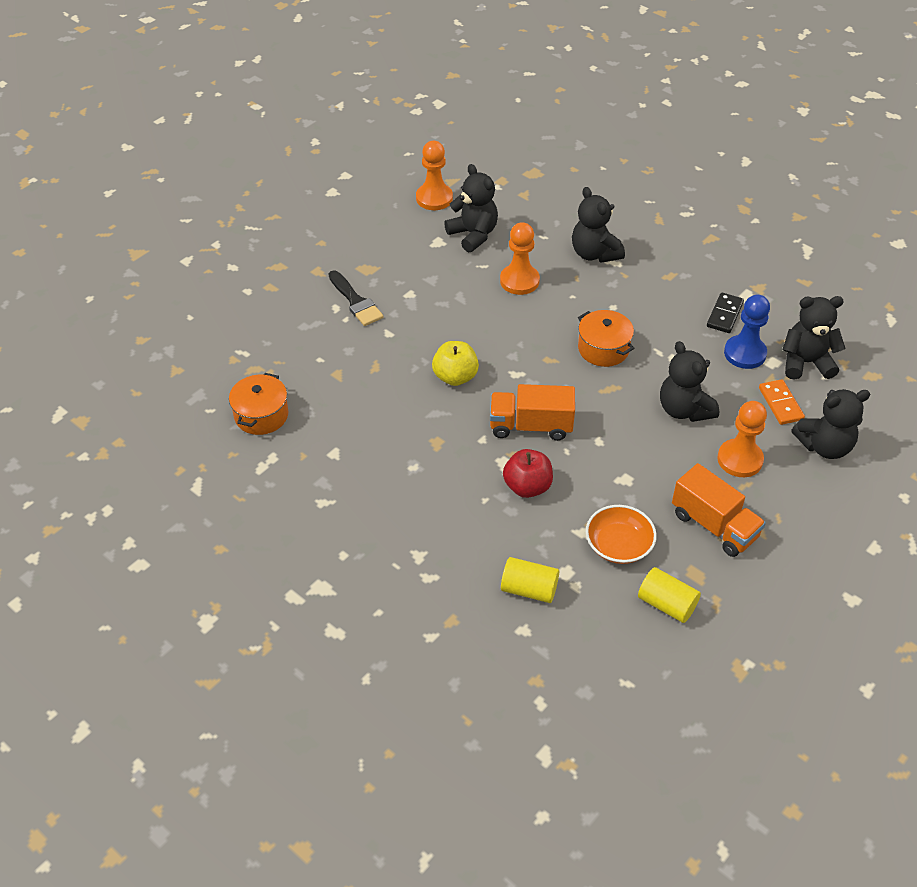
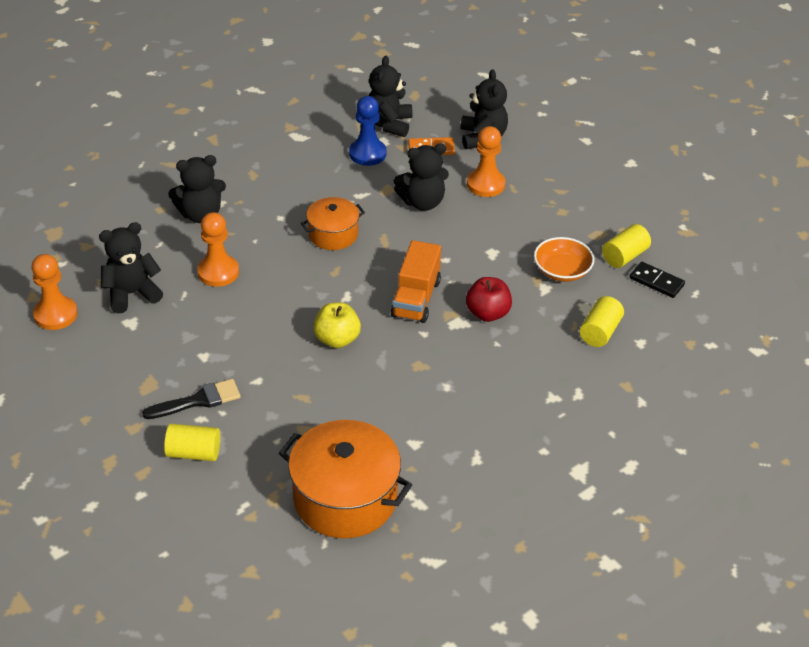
camera: 80 degrees left, 5 degrees down
orange pot [229,373,289,435] -> orange pot [279,420,412,538], size x1.74
orange truck [672,463,766,557] -> none
black domino [707,292,744,333] -> black domino moved to [630,262,685,298]
none -> yellow cylinder [164,424,220,461]

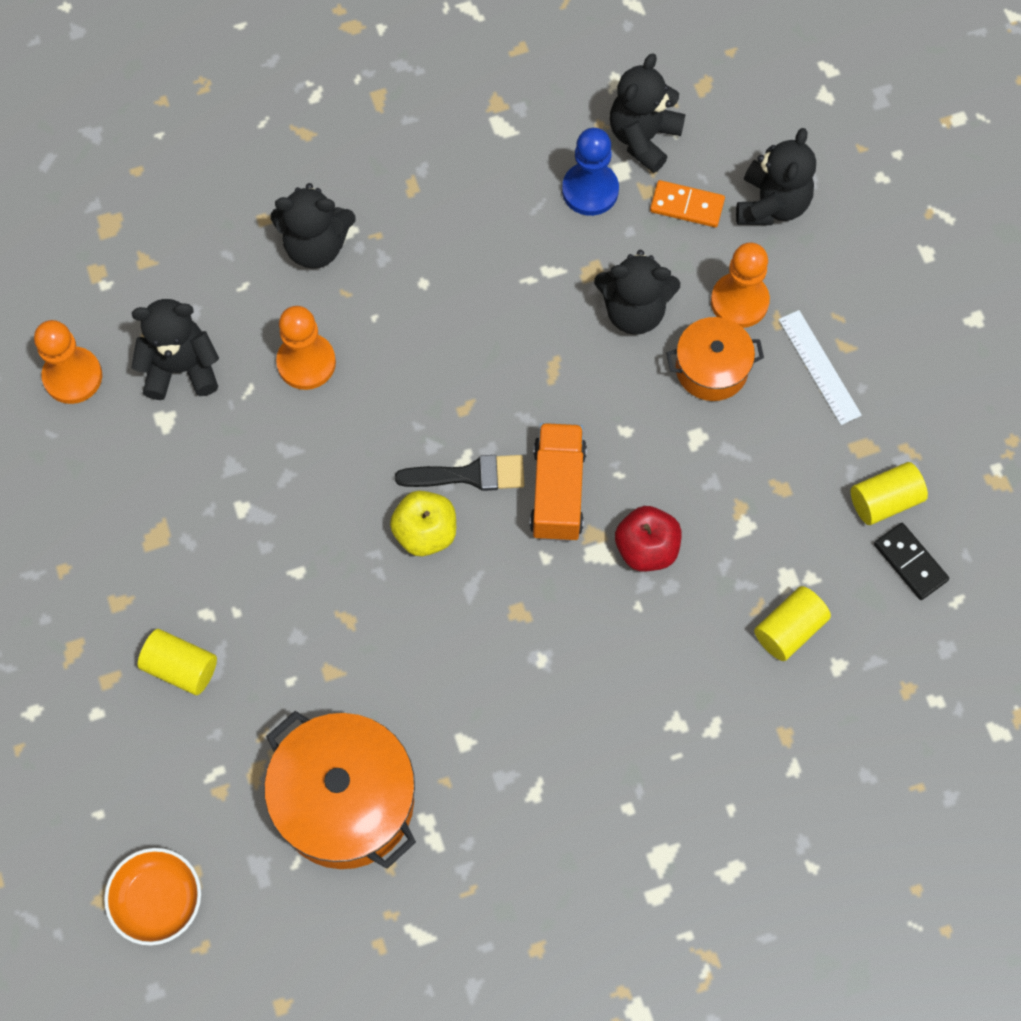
camera: 20 degrees right, 25 degrees up
black brush [142,379,241,419] -> black brush moved to [395,455,525,491]
orange pot [301,197,365,250] -> orange pot moved to [666,317,764,401]
orange truck [390,240,441,323] -> orange truck turned 150 degrees clockwise [530,423,587,541]
orange bowl [534,237,594,282] -> orange bowl moved to [104,848,201,945]
none -> white ruler [779,310,862,425]

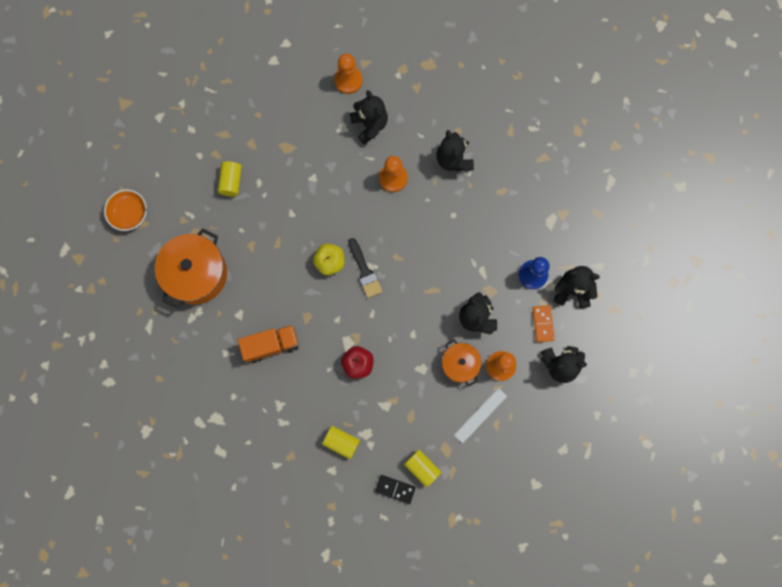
camera: 70 degrees right, 10 degrees up
orange truck [530,423,587,541] -> orange truck moved to [238,325,299,363]
black domino [874,523,949,600] -> black domino turned 75 degrees clockwise [375,475,416,504]

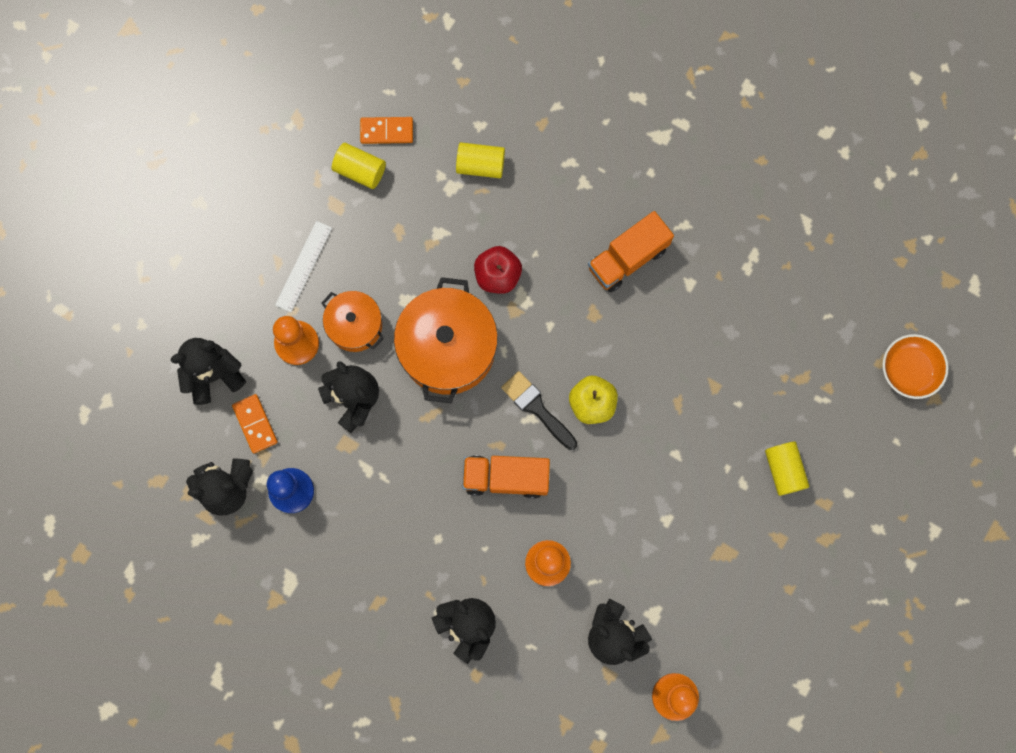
camera: 160 degrees right, 0 degrees up
orange pot [155,228,227,309] -> orange pot moved to [394,277,498,403]
black domino [375,475,416,504] -> orange domino [360,117,413,144]
none -> orange truck [462,455,550,499]

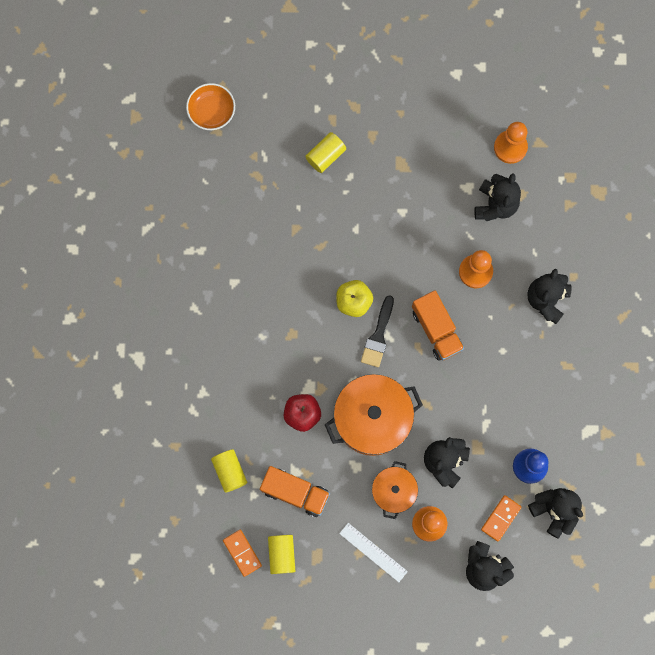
camera: 120 degrees left, 0 degrees up
white ruler [275,221,332,312] -> white ruler turned 45 degrees clockwise [339,523,408,582]
orange truck [588,211,674,292] -> orange truck moved to [260,466,330,517]

